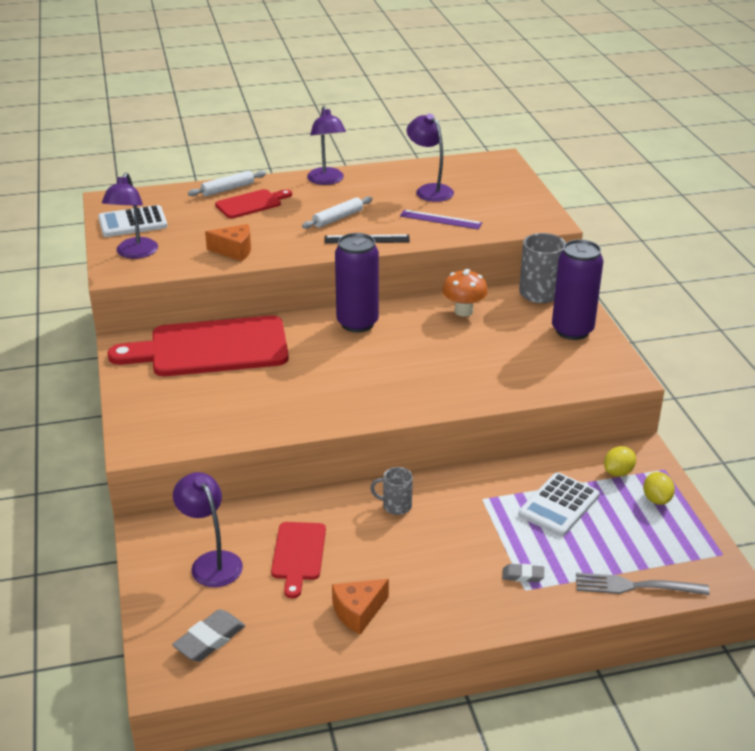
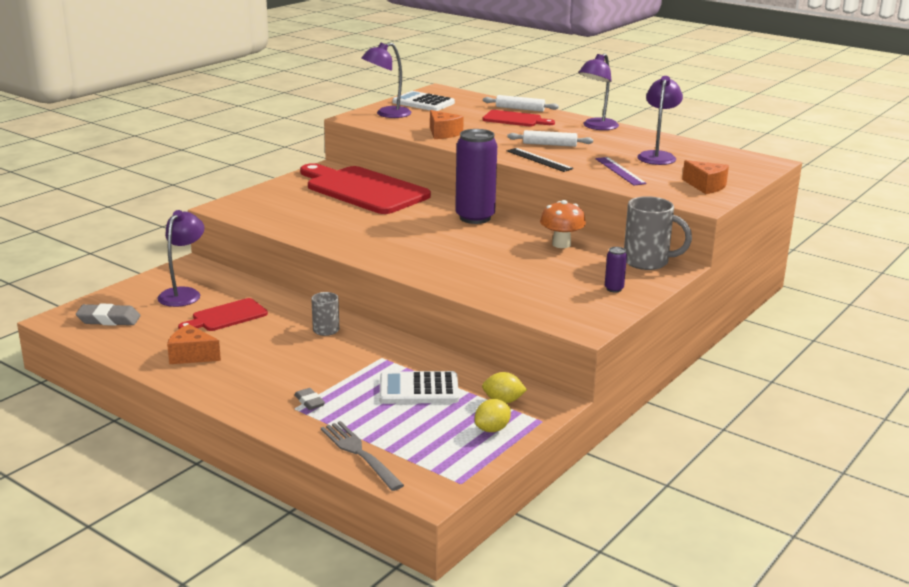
camera: 50 degrees right, 10 degrees down
purple can [552,240,603,340] -> purple can [605,247,627,293], size x0.43
none -> orange cheese [682,160,729,194]

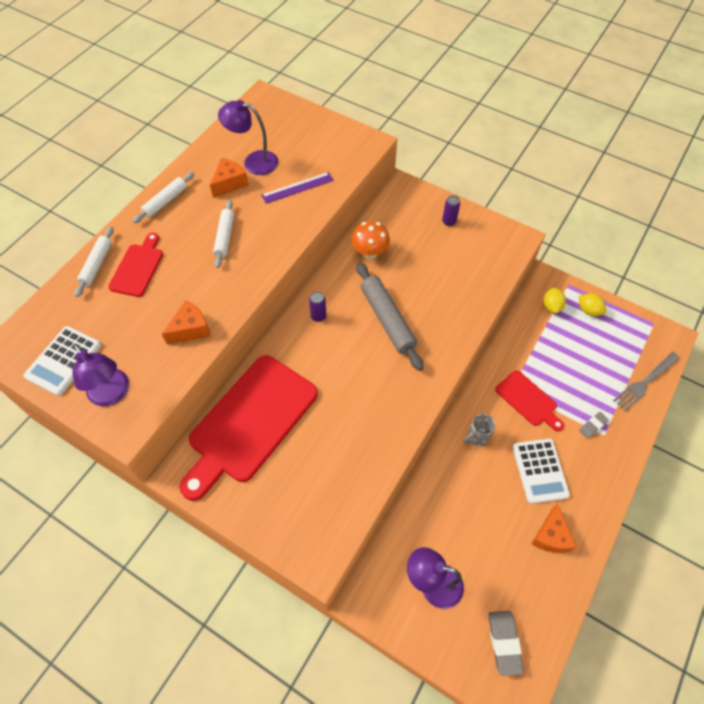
camera: 95 degrees left, 35 degrees up
red cutting board [178,298,268,331] -> red cutting board moved to [495,370,564,431]
white calculator [379,371,459,404] -> white calculator moved to [512,439,570,504]
purple can [455,129,497,224] -> purple can [309,291,326,322], size x0.43
black ruler [506,148,574,172] -> none
purple lamp [578,53,619,130] -> white rolling pin [133,172,194,223]
grey mug [624,196,692,270] -> none
orange cheese [682,160,729,194] -> orange cheese moved to [210,158,249,198]
none -> grey rolling pin [356,262,423,371]

